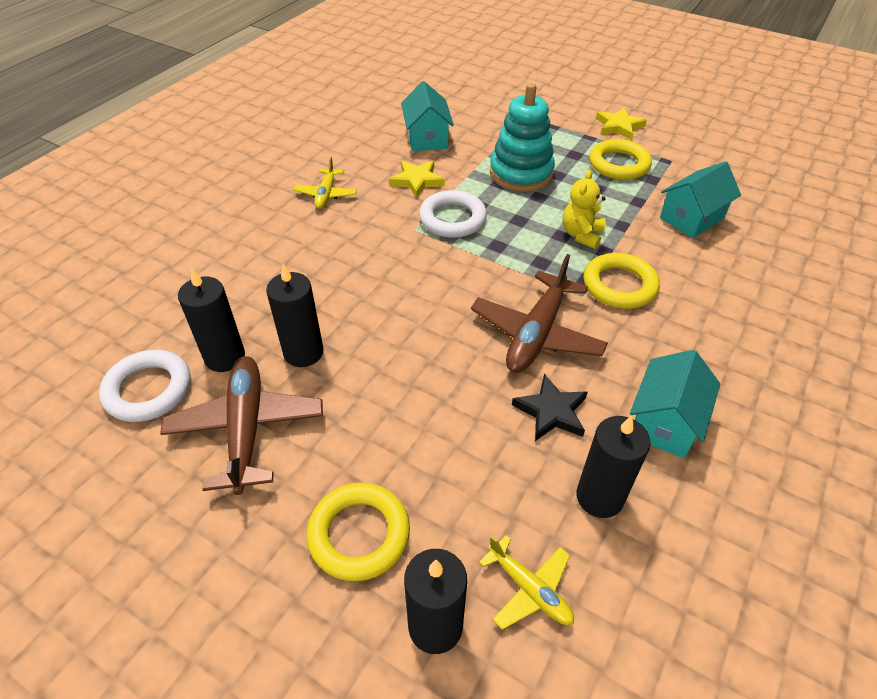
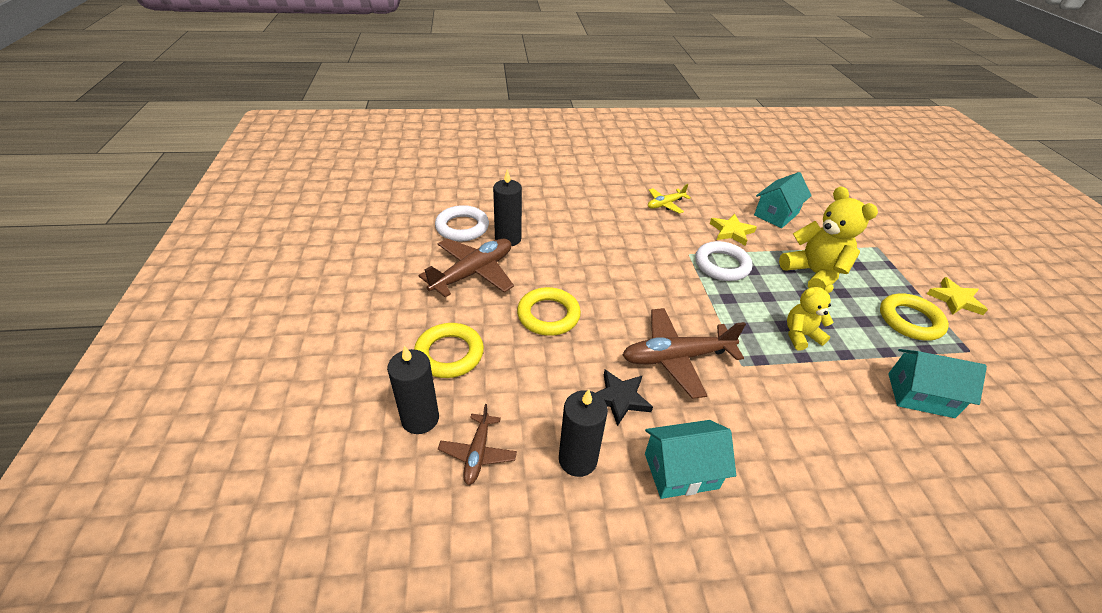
camera: 50 degrees right, 5 degrees down
black candle [266,264,323,367] -> none
yellow plane [479,535,574,630] -> brown plane [438,404,517,485]
turquoise stacking toy [490,83,555,192] -> yellow teddy bear [779,186,878,289]
yellow ring [584,253,660,309] -> yellow ring moved to [517,287,581,336]

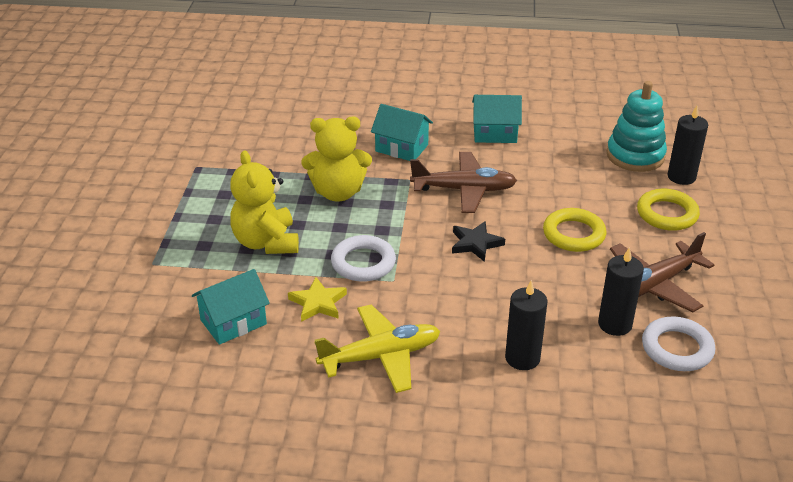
camera: 165 degrees left, 5 degrees down
brown plane [438,404,517,485] -> turquoise stacking toy [607,81,667,172]
black candle [559,389,608,477] -> black candle moved to [505,280,548,370]
black star [596,370,653,426] -> black star moved to [452,221,505,262]
yellow plane [648,184,691,214] -> yellow plane [315,304,440,393], size x1.78
yellow teddy bear [787,284,834,351] -> yellow teddy bear [302,117,372,202], size x1.65
yellow ring [880,294,949,341] -> none
turquoise house [888,349,987,418] -> turquoise house moved to [371,104,433,161]
yellow star [927,277,988,315] -> none

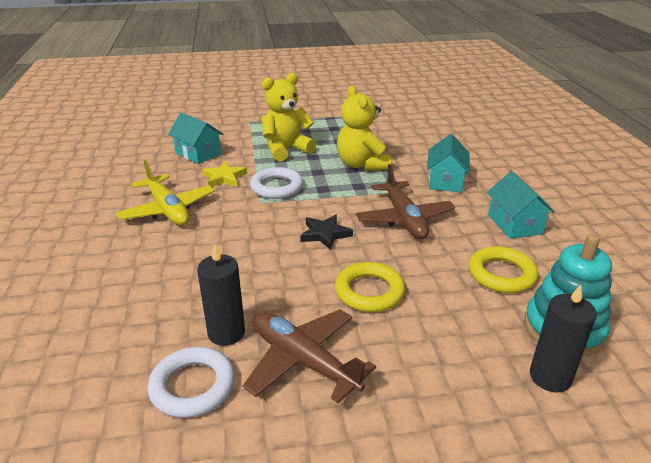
camera: 75 degrees right, 5 degrees down
black candle [505,280,548,370] -> none
yellow ring [637,189,700,231] -> yellow ring moved to [469,246,538,293]

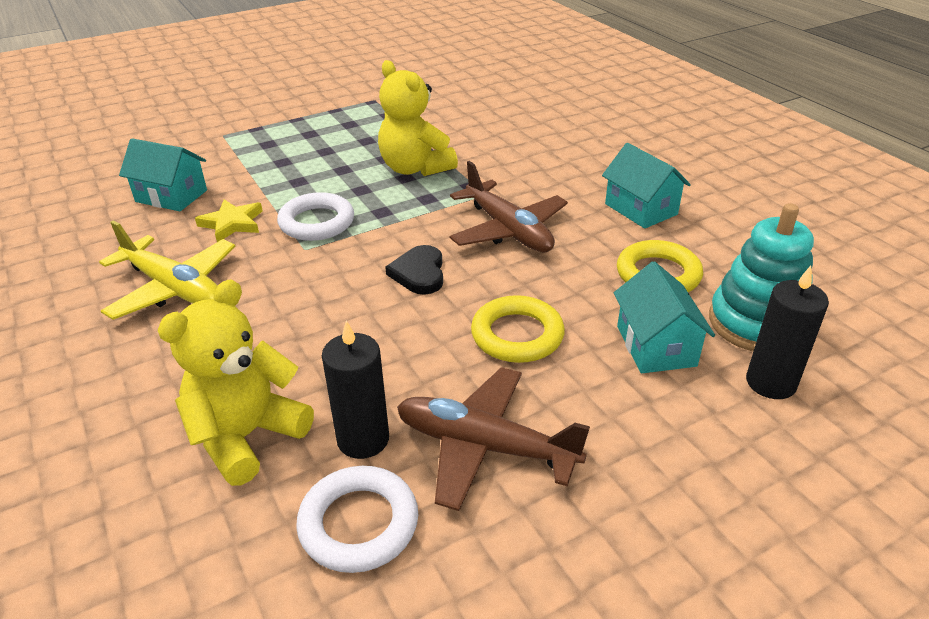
camera: 20 degrees left, 5 degrees up
yellow teddy bear [262,73,317,161] -> yellow teddy bear moved to [158,279,314,486]
black star [300,215,353,250] -> black heart [385,245,443,295]
turquoise house [427,134,470,192] -> turquoise house moved to [614,261,715,373]

